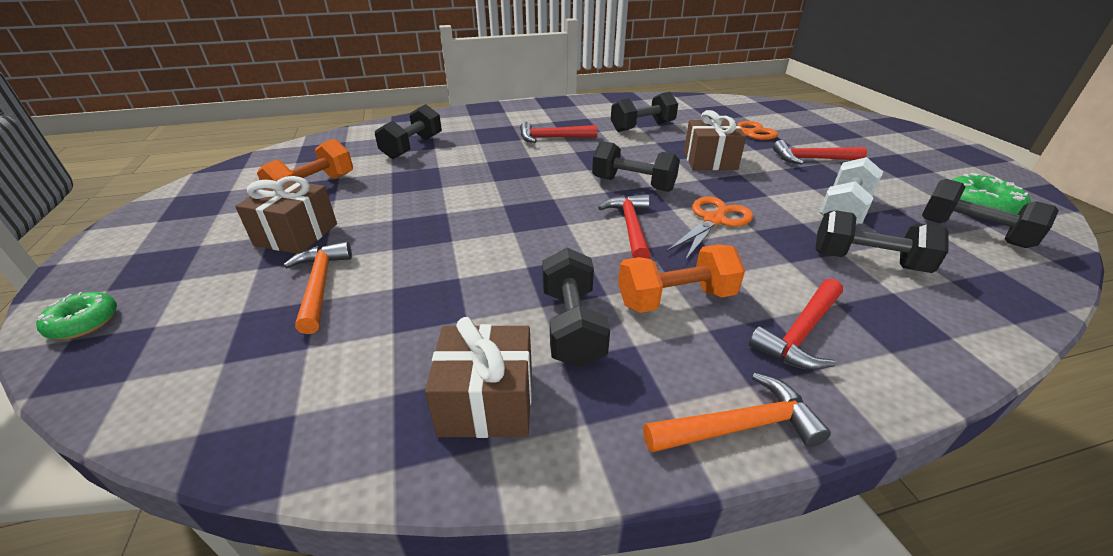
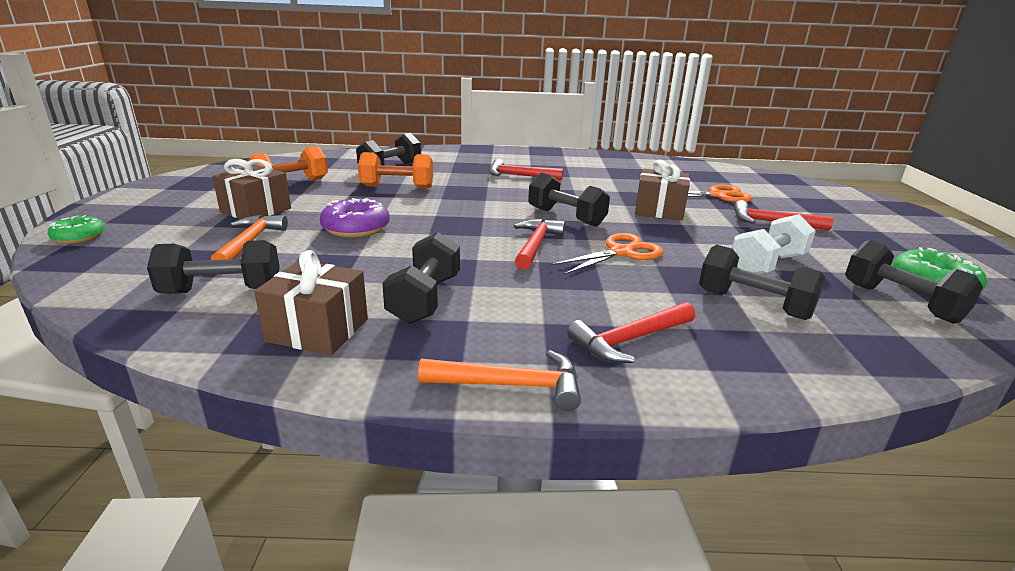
camera: 15 degrees right, 10 degrees down
black dumbbell [611,92,678,132] -> black dumbbell moved to [147,240,280,294]
orange dumbbell [618,245,745,313] -> orange dumbbell moved to [358,152,433,188]
none -> purple donut [320,198,390,237]

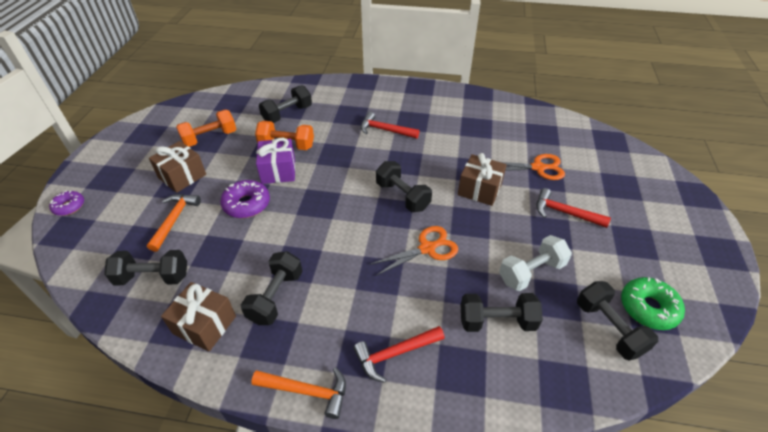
camera: 10 degrees right, 20 degrees up
green donut [47,215,105,244] -> purple donut [49,191,84,216]
red hammer [514,219,565,270] -> none
black dumbbell [699,245,825,320] -> black dumbbell turned 45 degrees counterclockwise [461,293,543,332]
none -> purple gift [256,138,295,184]

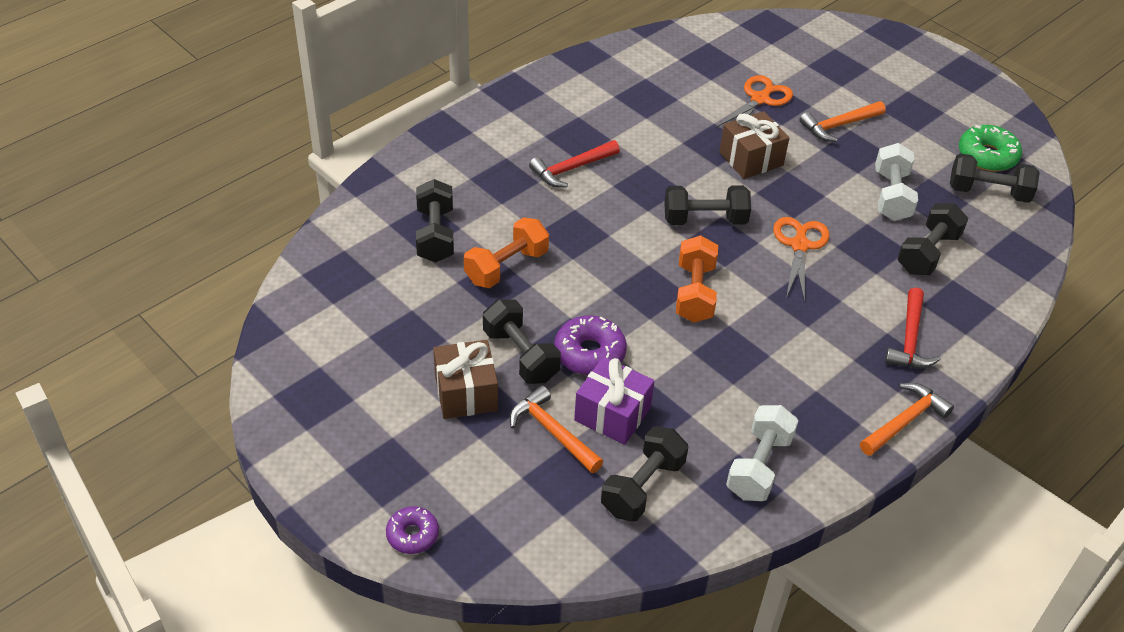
camera: 55 degrees left, 0 degrees up
brown gift [161,282,236,352] -> white dumbbell [726,405,798,501]
orange dumbbell [176,110,236,147] -> orange dumbbell moved to [676,235,718,323]
black dumbbell [241,251,303,325] -> black dumbbell moved to [483,299,561,384]
purple gift [256,138,295,184] -> purple gift moved to [574,357,654,445]
red hammer [536,188,611,228] -> orange hammer [799,101,886,142]

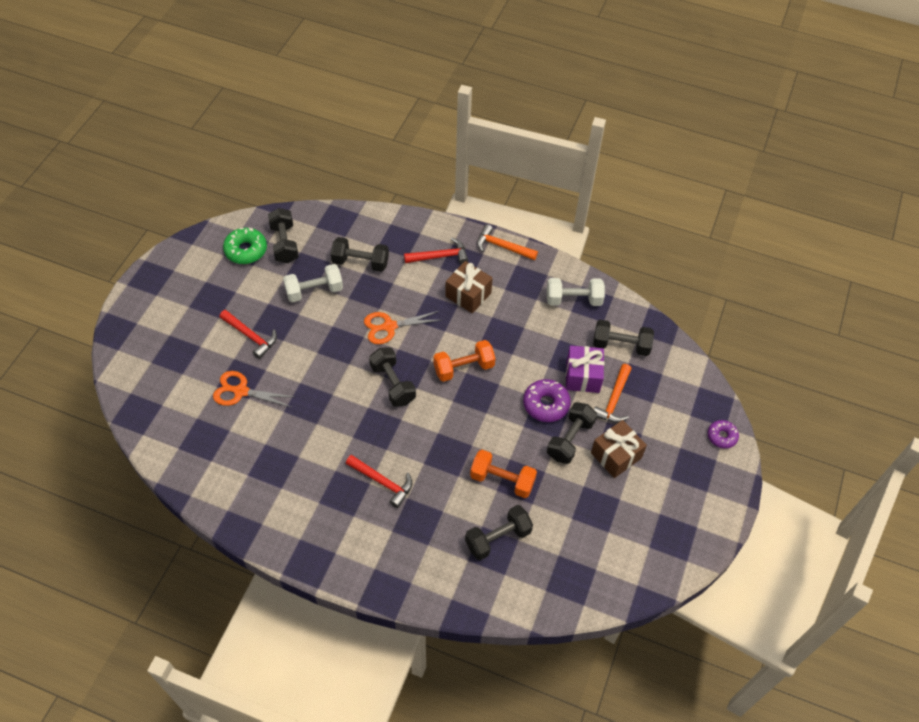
camera: 115 degrees left, 10 degrees up
brown gift [719,111,789,179] -> brown gift moved to [445,261,493,313]
orange hammer [799,101,886,142] -> red hammer [220,310,277,359]

